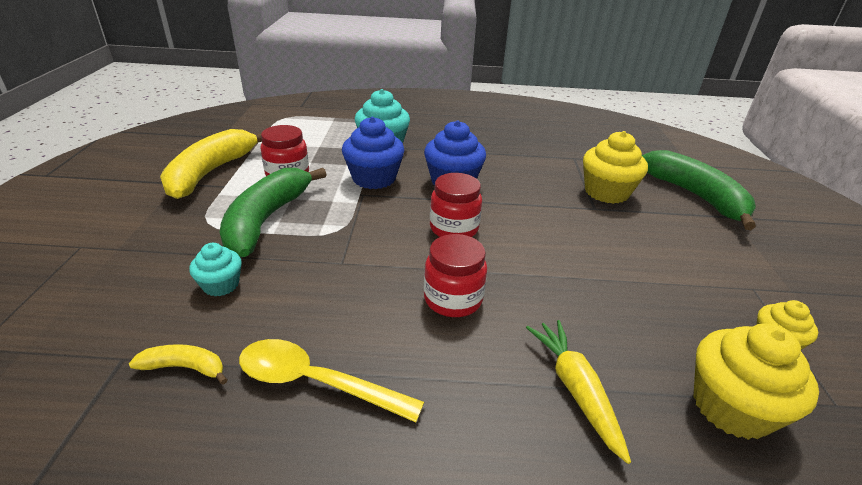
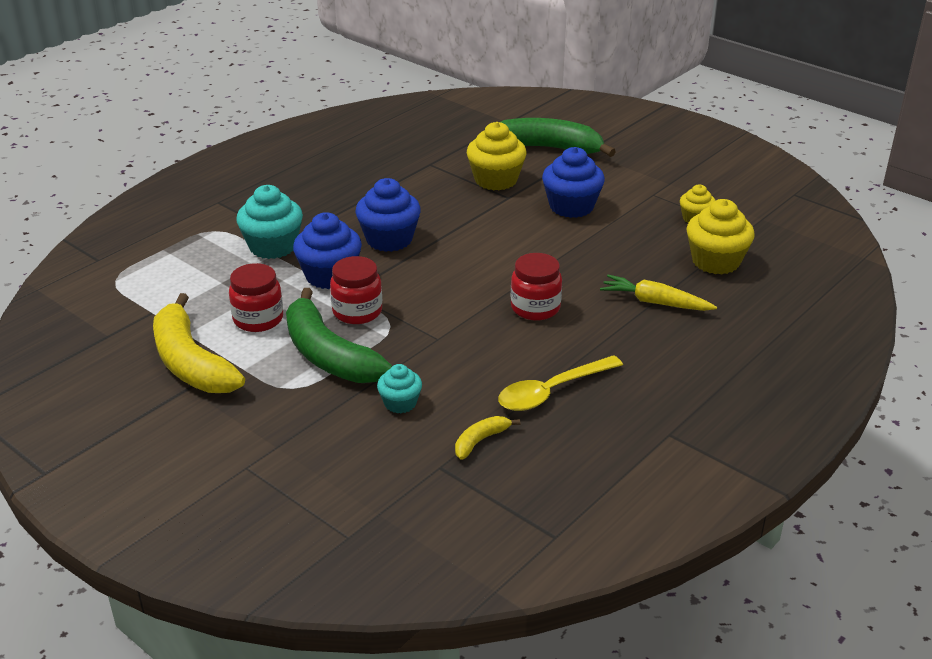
camera: 50 degrees left, 0 degrees up
red jar [430,173,482,237] -> red jar moved to [330,256,382,324]
none -> blue cupcake [542,147,605,218]

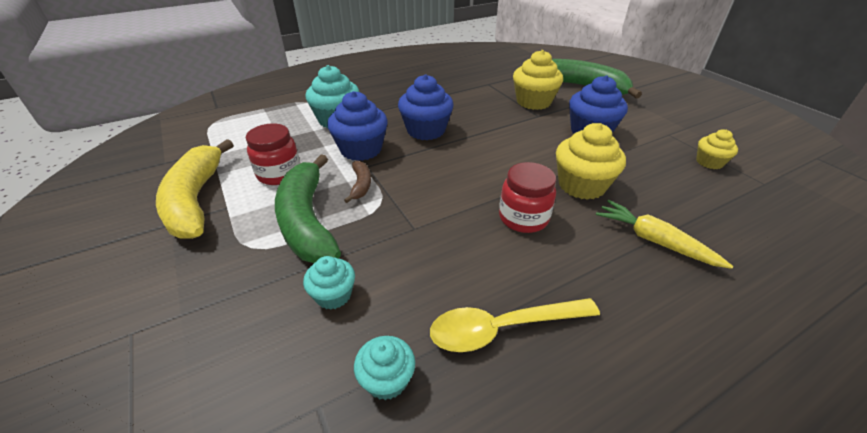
camera: 20 degrees right, 5 degrees up
red jar [330,256,382,324] -> brown banana [344,161,371,203]
yellow banana [455,416,520,460] -> turquoise cupcake [354,336,415,400]
yellow cupcake [687,199,755,275] -> yellow cupcake moved to [556,123,626,200]

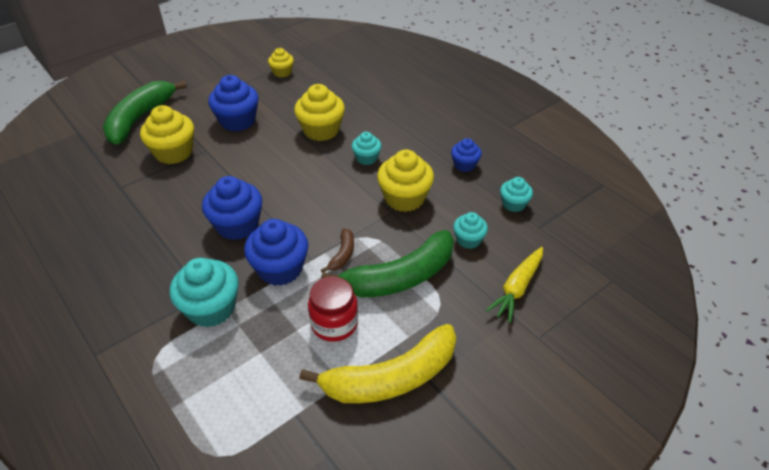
camera: 100 degrees left, 5 degrees up
brown banana [344,161,371,203] -> brown banana turned 120 degrees clockwise [321,228,354,273]
yellow spoon [430,298,600,352] -> blue cupcake [451,138,482,172]
red jar [499,162,556,233] -> turquoise cupcake [352,132,382,165]
yellow carrot [596,200,733,269] -> yellow carrot moved to [485,247,543,323]
none -> yellow cupcake [377,150,434,212]

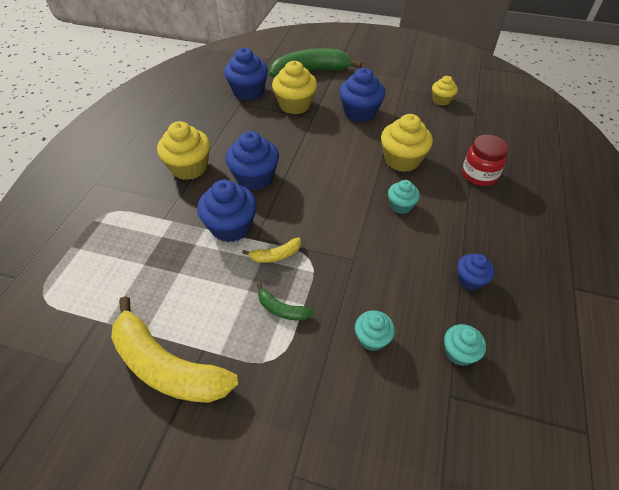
camera: 55 degrees right, 5 degrees up
turquoise cupcake [170,258,239,328] -> none
red jar [308,276,358,342] -> red jar moved to [462,135,509,186]
brown banana [321,228,354,273] -> yellow banana [242,237,301,263]
green banana [321,230,454,298] -> green banana [257,283,314,321], size x0.44
yellow cupcake [377,150,434,212] -> yellow cupcake moved to [157,121,210,180]
yellow carrot [485,247,543,323] -> none
none -> blue cupcake [224,48,268,100]

